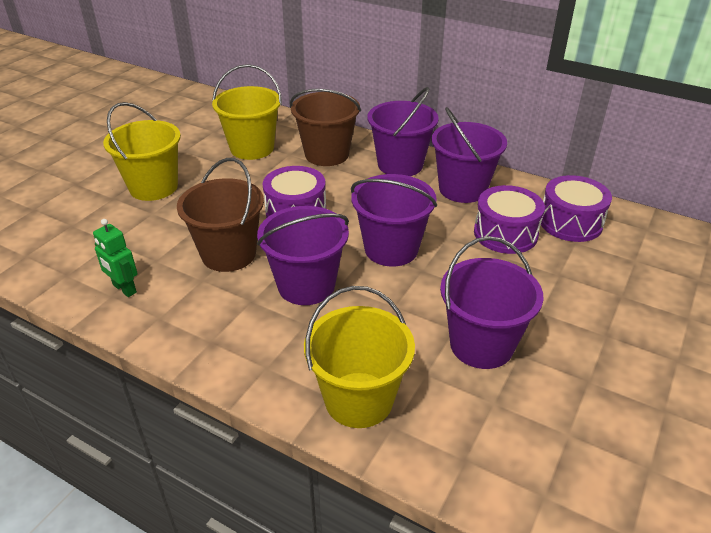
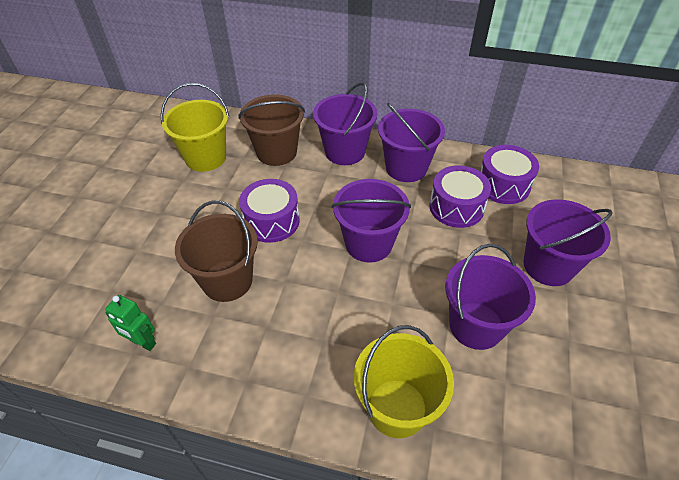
camera: 15 degrees left, 10 degrees up
yellow bucket [103,102,181,201] -> none
purple bucket [257,206,349,305] -> purple bucket moved to [524,199,613,286]

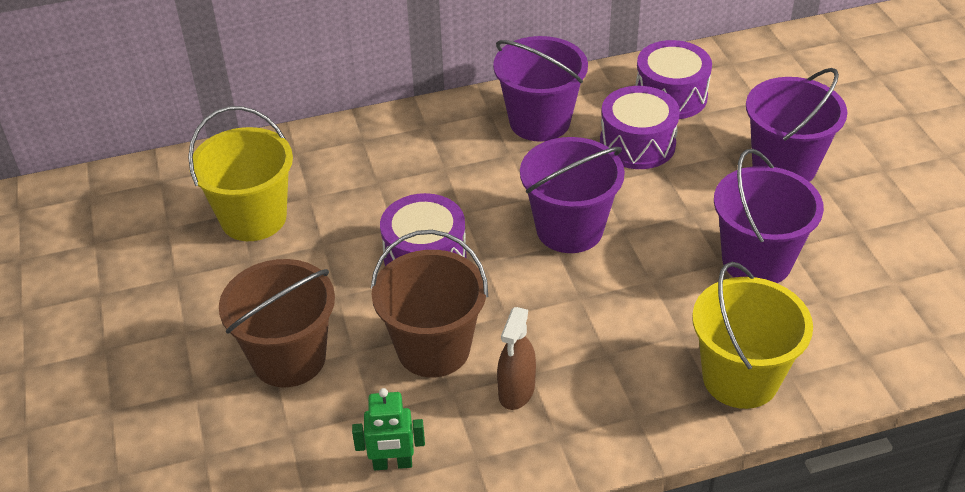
camera: 30 degrees left, 5 degrees down
brown bucket [238,94,305,166] -> brown bucket moved to [219,259,335,387]
purple bucket [313,83,377,165] -> none
none -> brown spray bottle [497,307,536,410]

